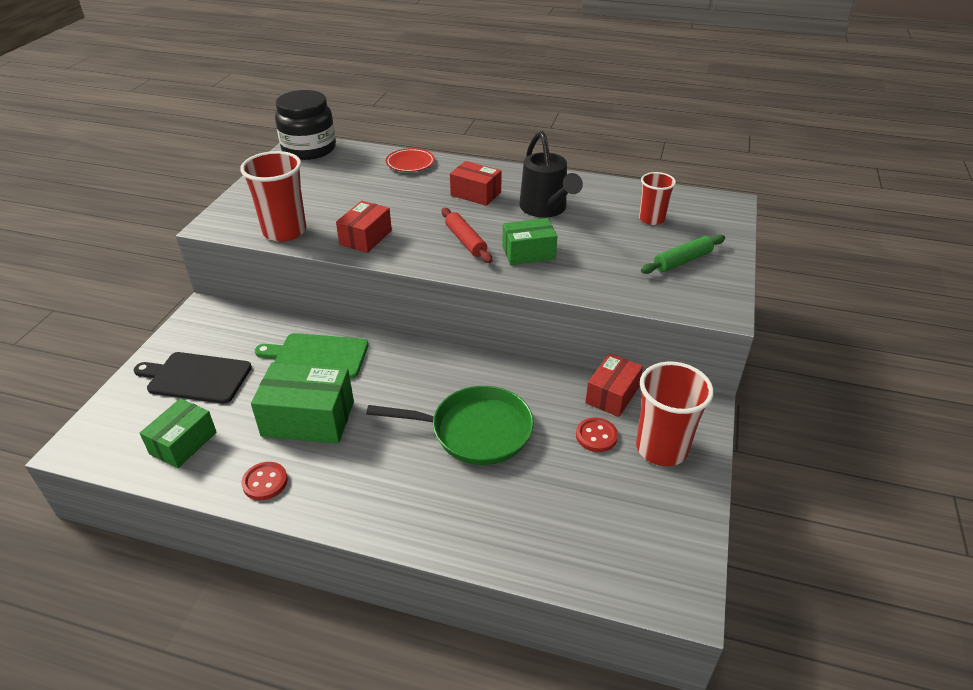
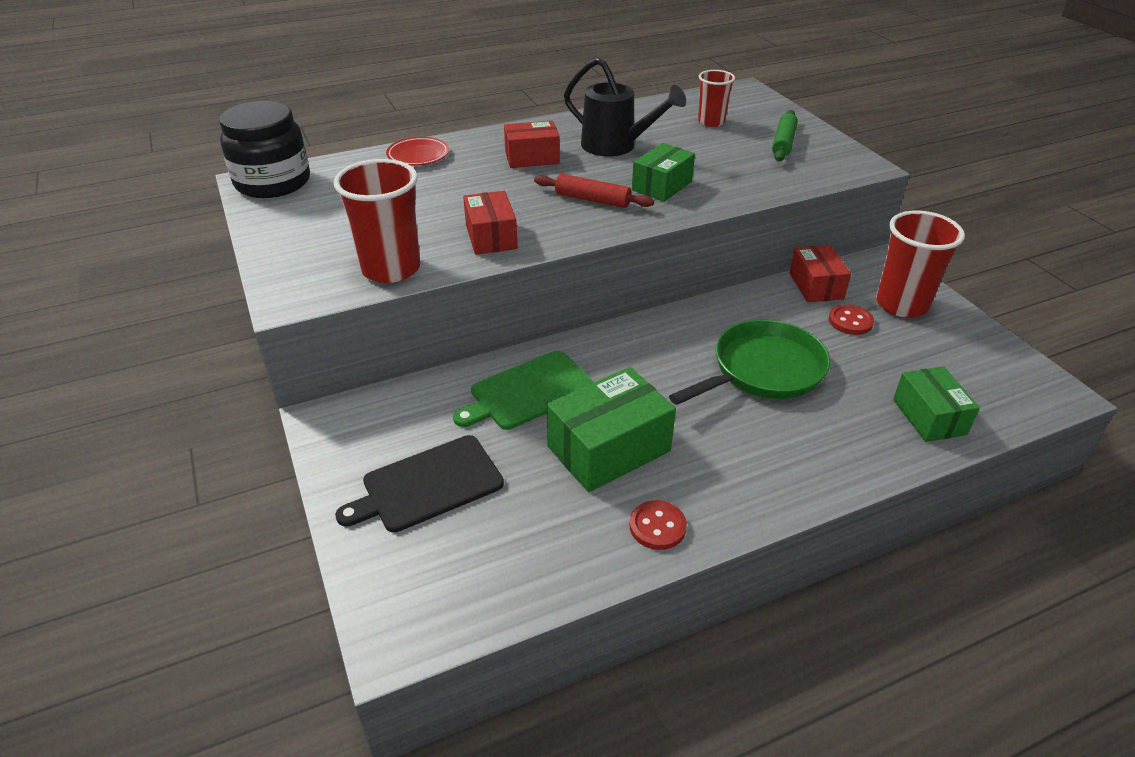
camera: 40 degrees left, 0 degrees up
green box [140,398,217,468] -> green box moved to [893,366,980,442]

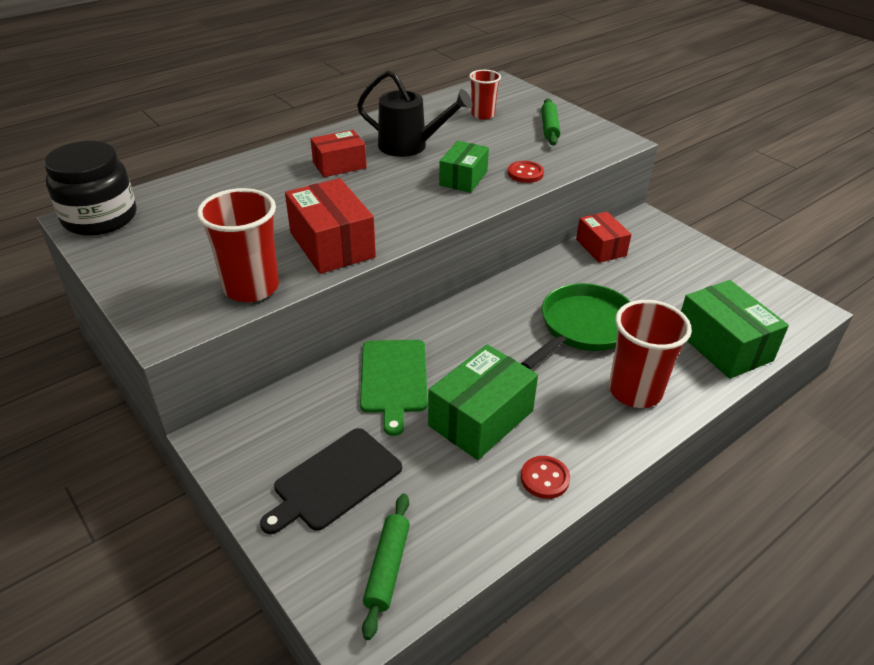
camera: 15 degrees left, 0 degrees up
red plate [386,137,449,166] -> none
green cutting board [453,351,594,430] -> green cutting board turned 45 degrees counterclockwise [360,340,428,436]
red box [463,191,518,255] -> red box [285,178,376,274], size x1.54
red rolling pin [534,174,654,208] -> none
red button [829,304,874,335] -> red button moved to [508,161,544,183]
red cup [876,211,965,318] -> red cup moved to [609,300,692,408]
green box [893,366,980,442] -> green box [681,280,789,379], size x1.54
none -> green rolling pin [362,494,410,640]

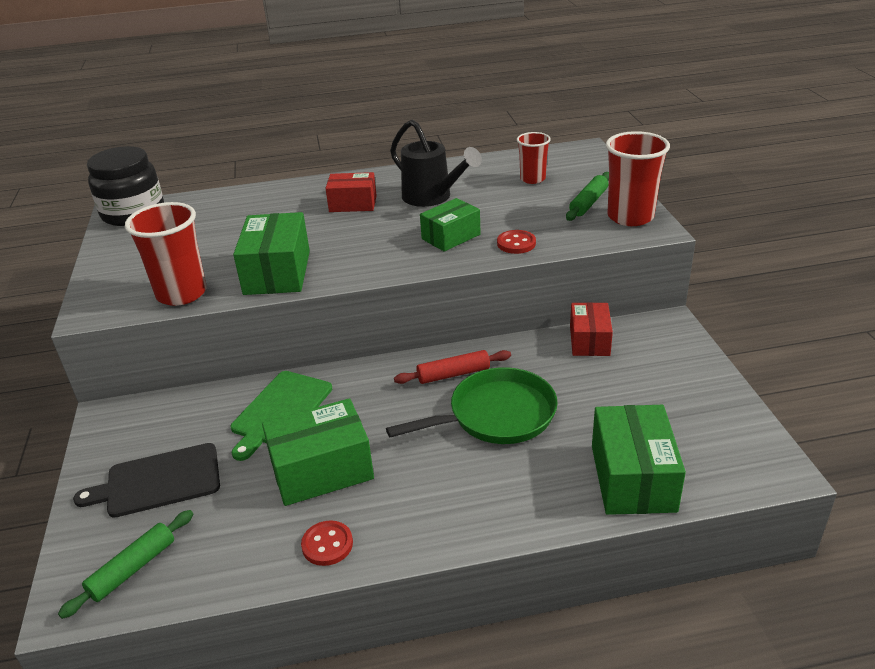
camera: 30 degrees right, 5 degrees down
red box [285,178,376,274] -> green box [233,212,310,295]
red cup [609,300,692,408] -> red cup moved to [606,131,670,226]
none -> red rolling pin [394,350,511,384]

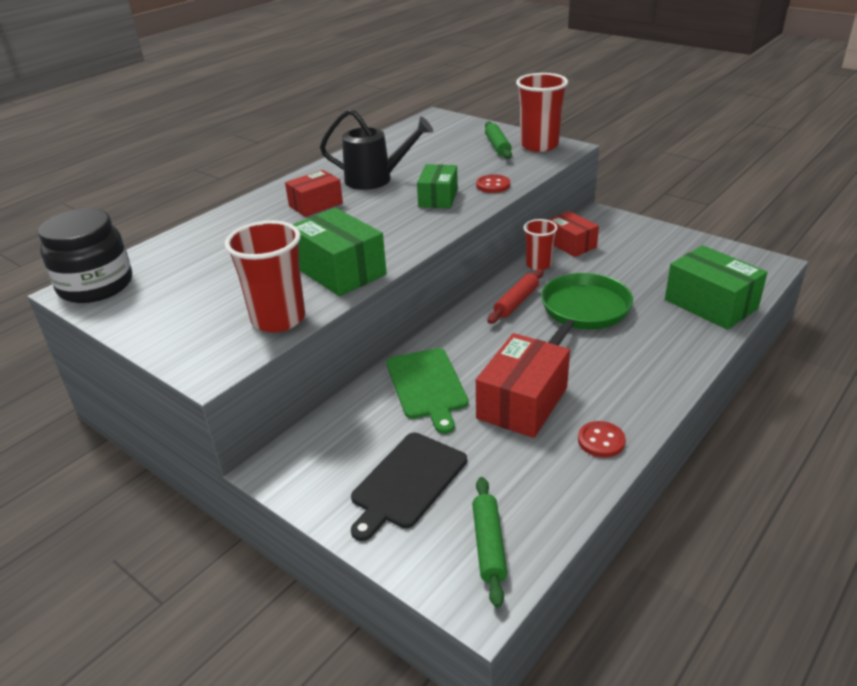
camera: 40 degrees left, 0 degrees up
green box [262,398,374,506] -> red box [476,333,570,438]
red cup [517,132,551,184] -> red cup moved to [523,219,557,270]

